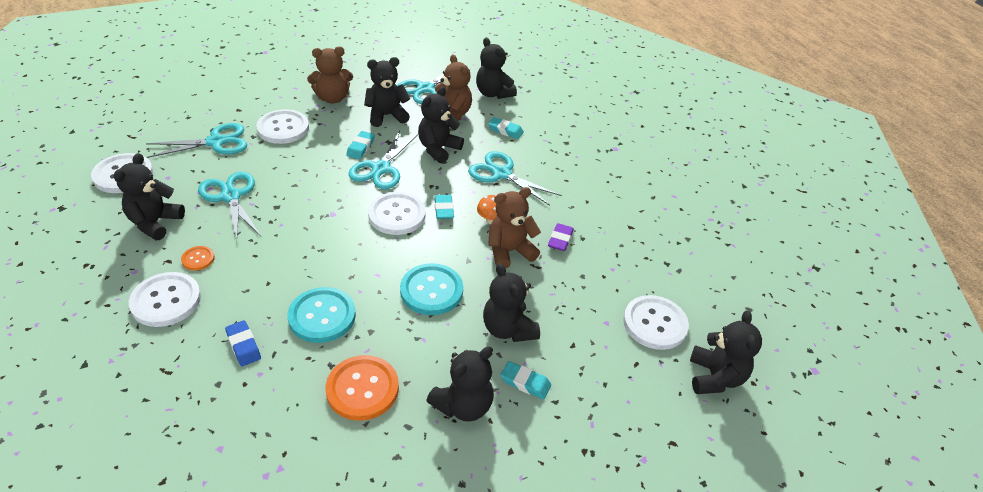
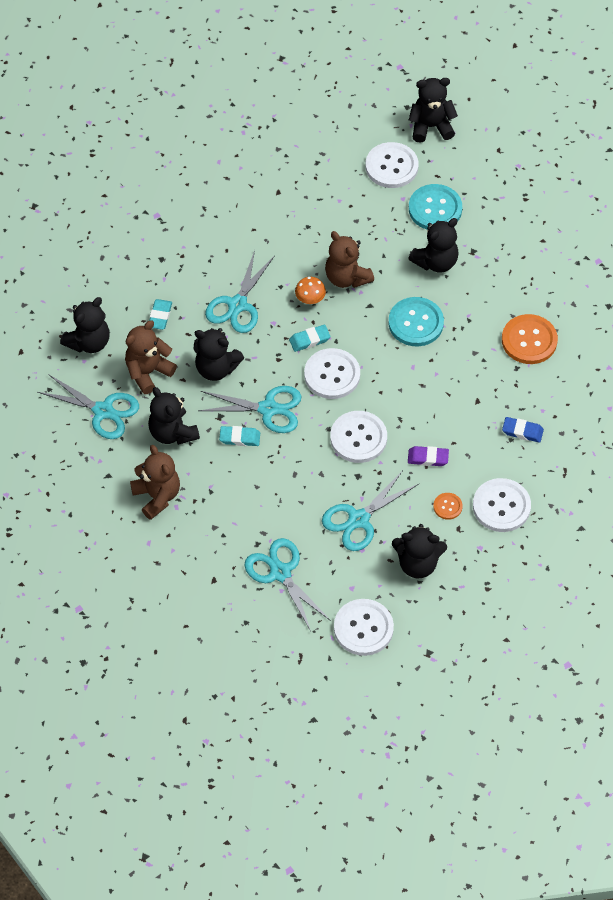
camera: 100 degrees left, 15 degrees up
blue eraser [225,320,261,366] -> blue eraser turned 60 degrees clockwise [502,417,544,443]
white button [256,109,309,144] -> white button moved to [330,411,387,463]
turquoise button [288,287,356,343] -> turquoise button moved to [409,184,462,230]
black teddy bear [426,346,494,421] -> none
turquoise eraser [500,361,551,399] -> none
purple eraser [548,223,574,251] -> purple eraser moved to [408,446,449,466]

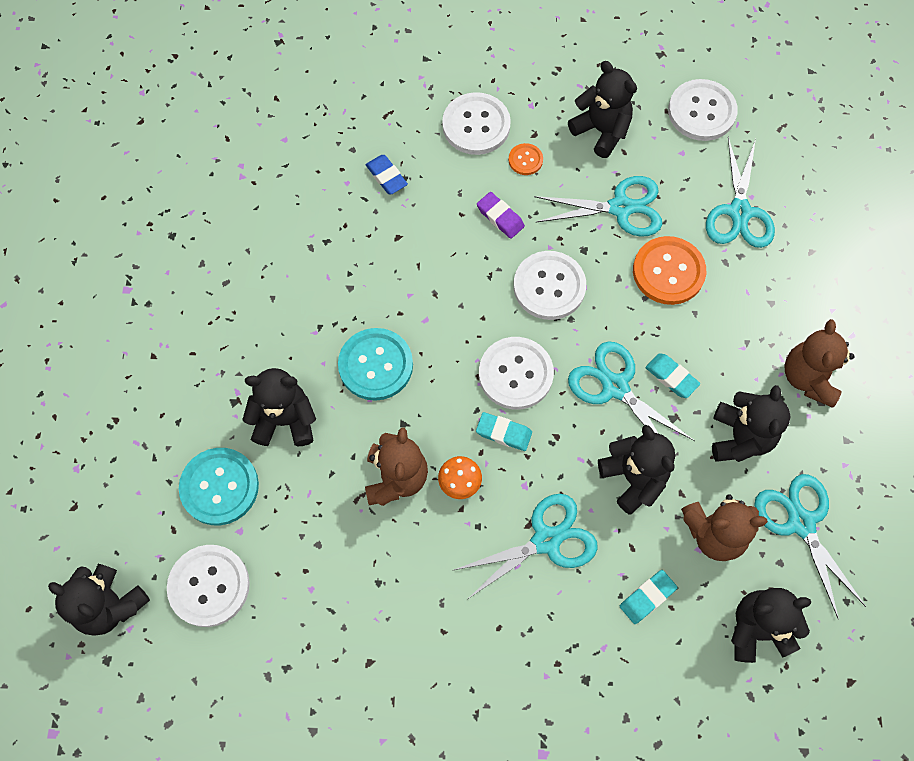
camera: 140 degrees left, 10 degrees up
orange button [502,314,558,364] -> orange button moved to [633,236,706,305]

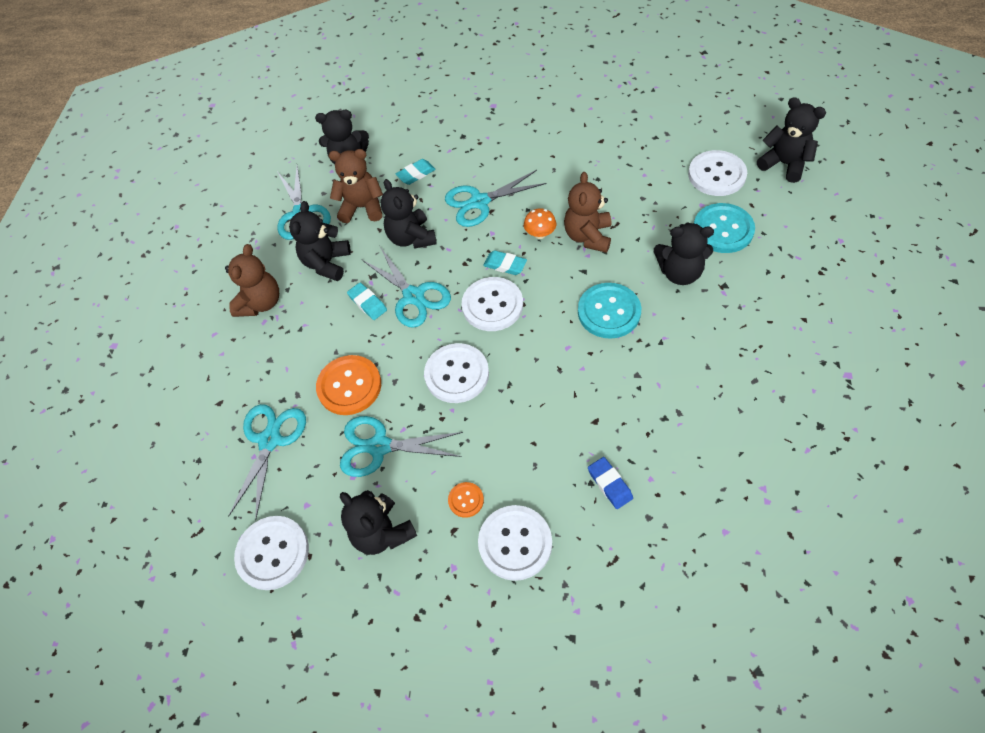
camera: 170 degrees left, 10 degrees down
purple eraser [477,192,525,239] -> none

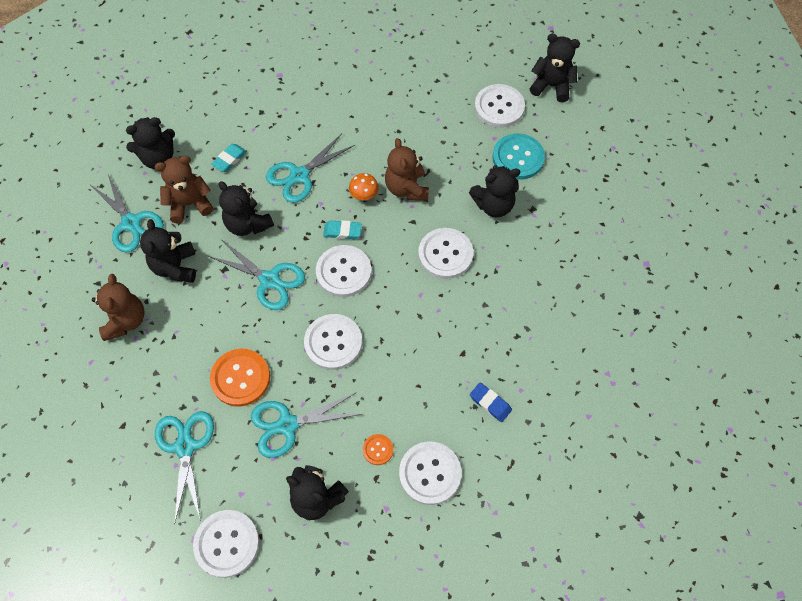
camera: 25 degrees left, 5 degrees up
turquoise eraser [347,283,387,320] -> none
turquoise button [578,283,641,339] -> white button [418,228,473,279]

